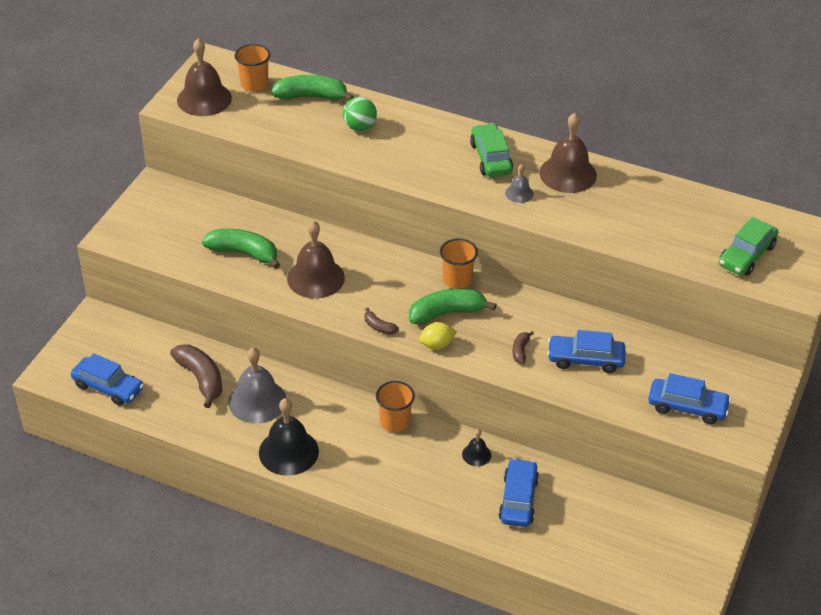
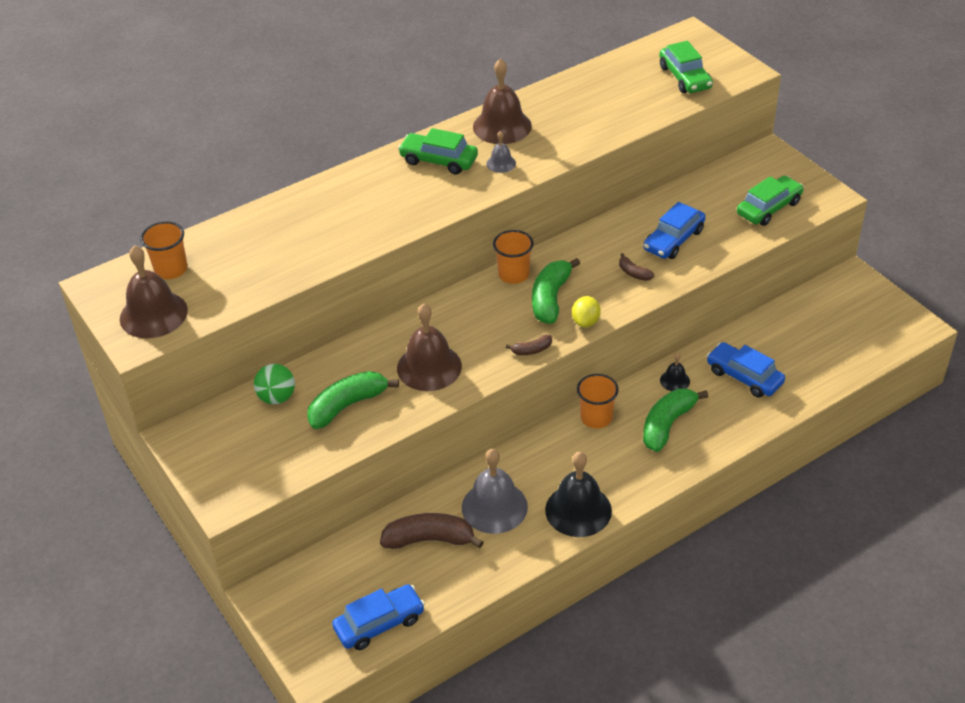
camera: 55 degrees left, 0 degrees up
green banana [271,75,354,101] -> green banana moved to [643,389,708,452]
green ball [343,97,377,131] -> green ball moved to [254,364,295,404]
blue car [648,373,731,424] -> green car [737,175,804,226]

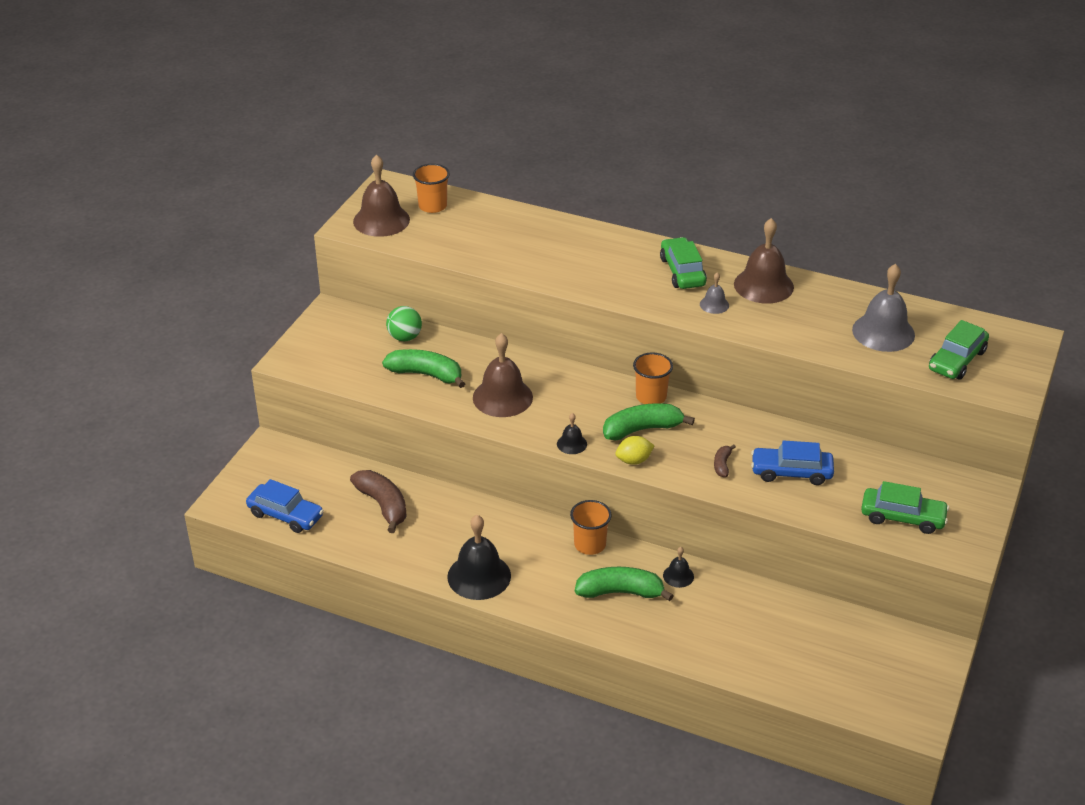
camera: 55 degrees right, 5 degrees down
grey bell [462,449,528,534] -> grey bell moved to [852,264,915,352]
brown banana [506,335,552,355] -> black bell [557,413,587,454]
blue car [707,342,785,398] -> none

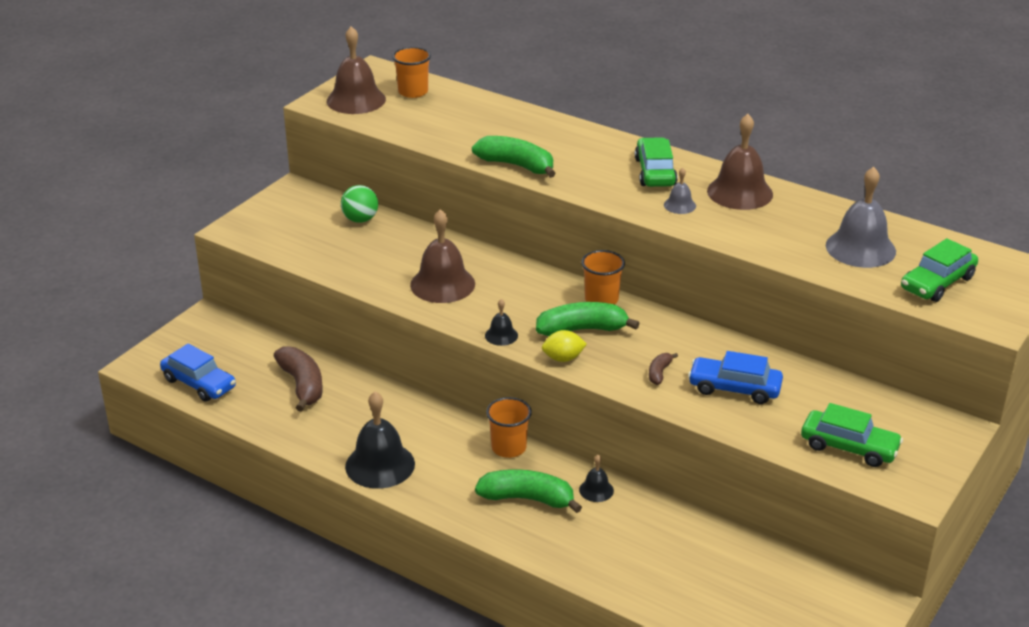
camera: 10 degrees right, 5 degrees down
green banana [382,349,466,388] -> green banana moved to [472,136,556,178]

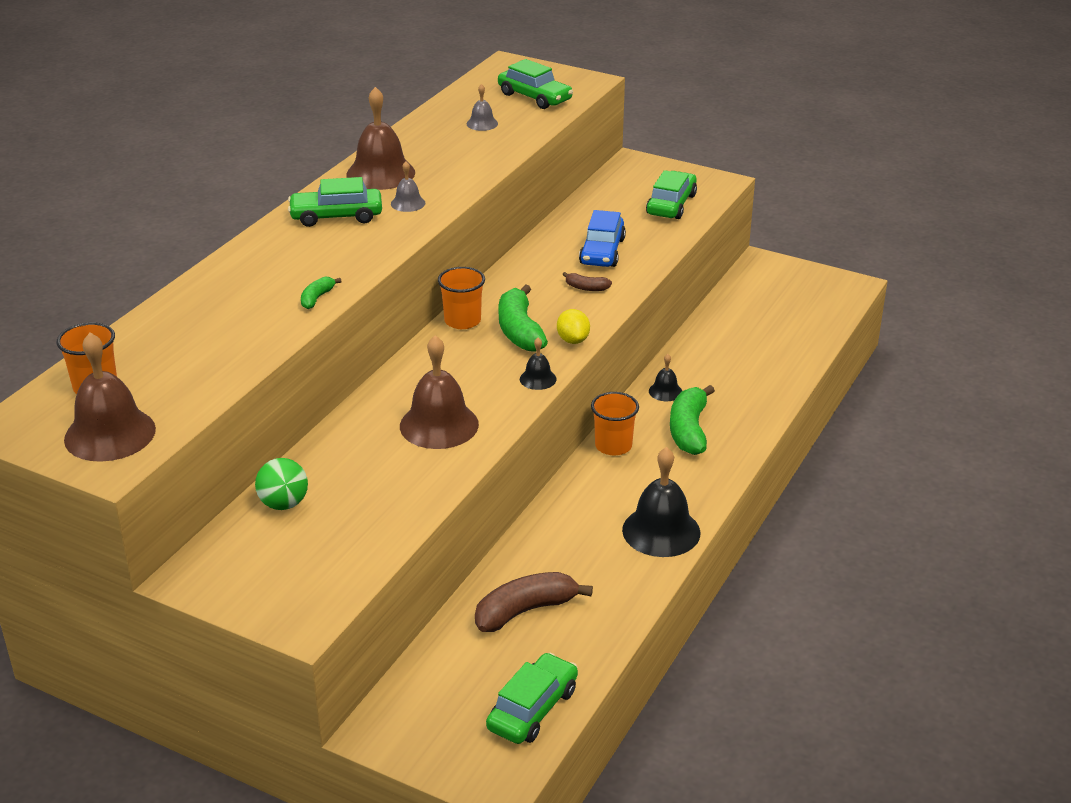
camera: 95 degrees left, 0 degrees up
blue car [160,344,236,402] -> green car [486,653,578,744]
green banana [472,136,556,178] -> green banana [301,277,342,309], size x0.49
grey bell [826,167,896,268] -> grey bell [467,84,498,131], size x0.49

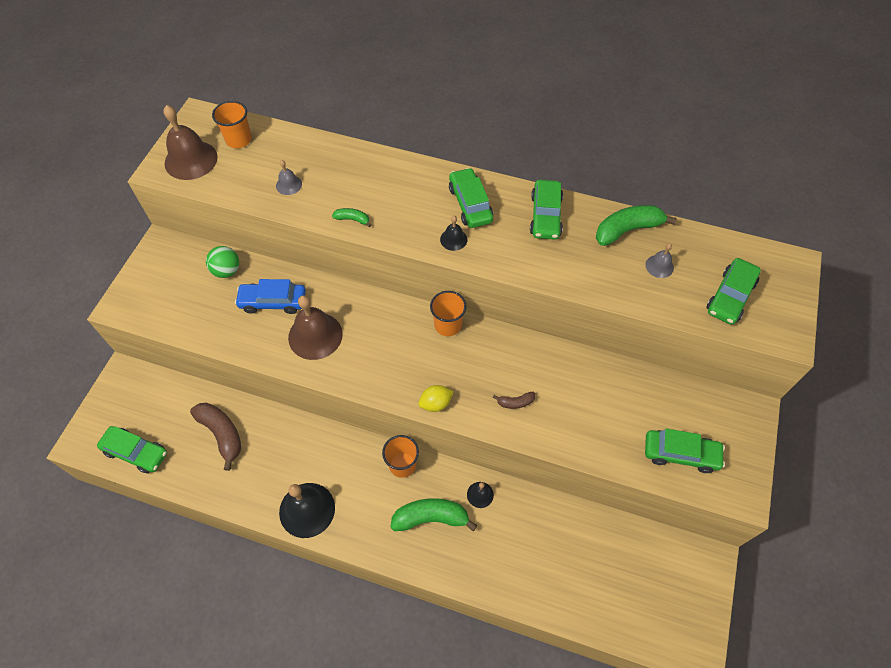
camera: 80 degrees right, 25 degrees up
brown bell [346,87,415,190] -> green car [530,180,563,240]
grey bell [391,161,425,212] -> grey bell moved to [276,160,302,195]
green banana [498,284,548,352] -> green banana moved to [596,205,677,246]
black bell [520,338,557,390] -> black bell moved to [440,216,468,251]
brown banana [562,272,612,291] -> brown banana turned 105 degrees counterclockwise [493,392,535,409]
blue car [579,210,626,267] -> blue car moved to [235,279,306,314]

